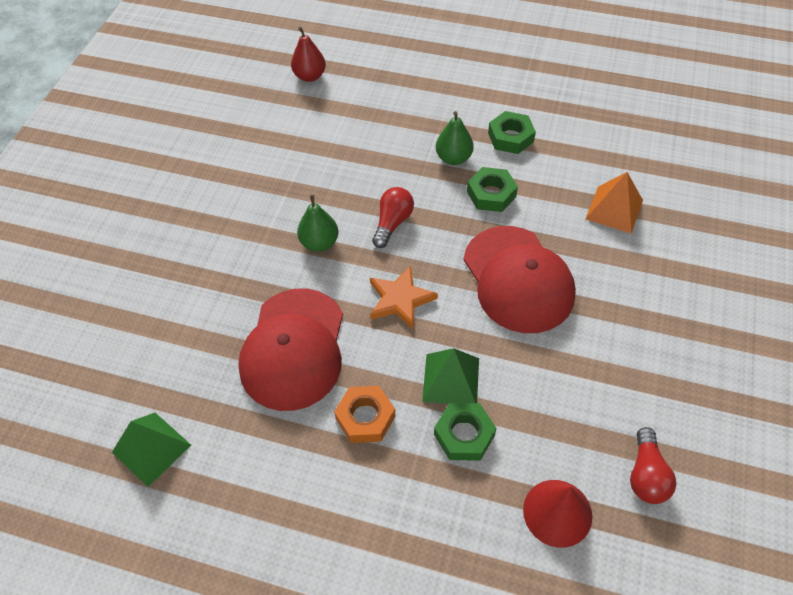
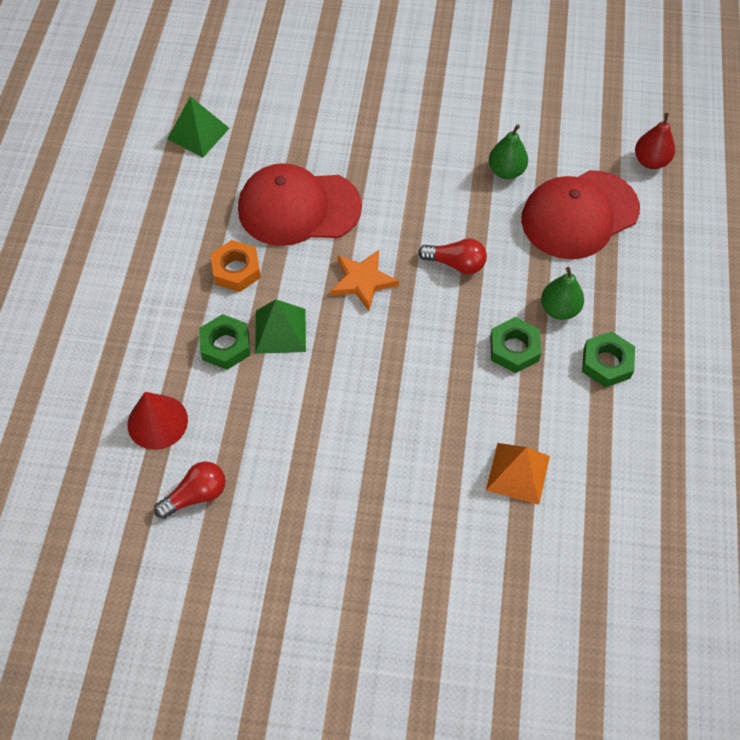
camera: 80 degrees right, 5 degrees up
green pear [297,194,338,252] -> green pear moved to [489,124,528,179]
red cap [464,226,576,333] -> red cap moved to [521,170,640,259]
red light bulb [630,427,676,504] -> red light bulb turned 150 degrees clockwise [154,462,226,519]

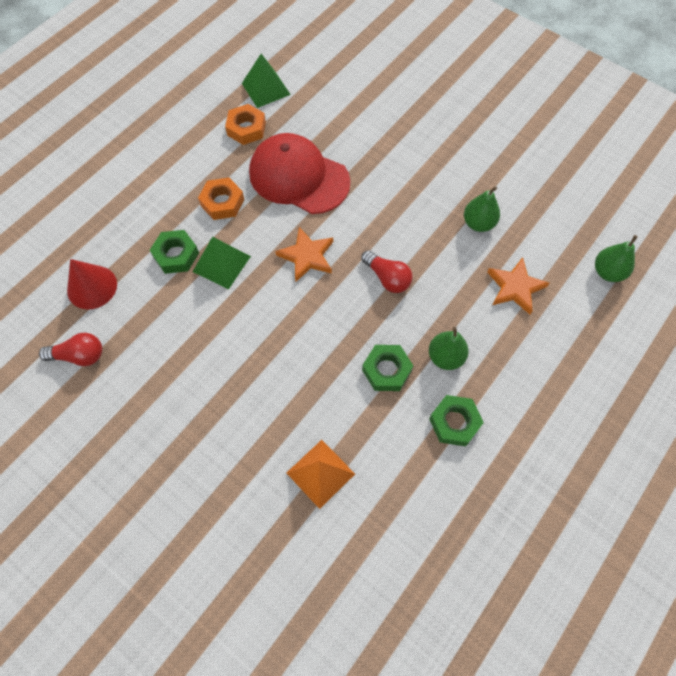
camera: 30 degrees right, 5 degrees up
red cap [521,170,640,259] -> orange star [487,257,549,314]
red pear [635,113,675,169] -> green pear [595,235,638,282]
none -> orange nut [225,104,266,145]

